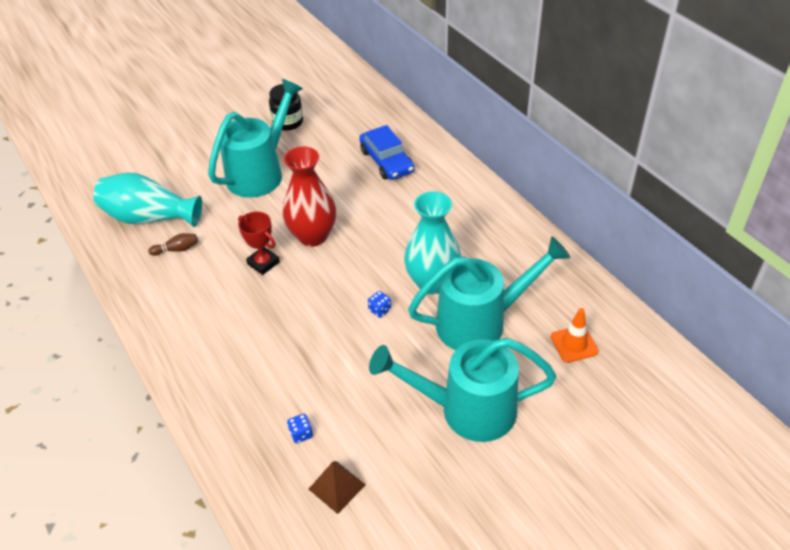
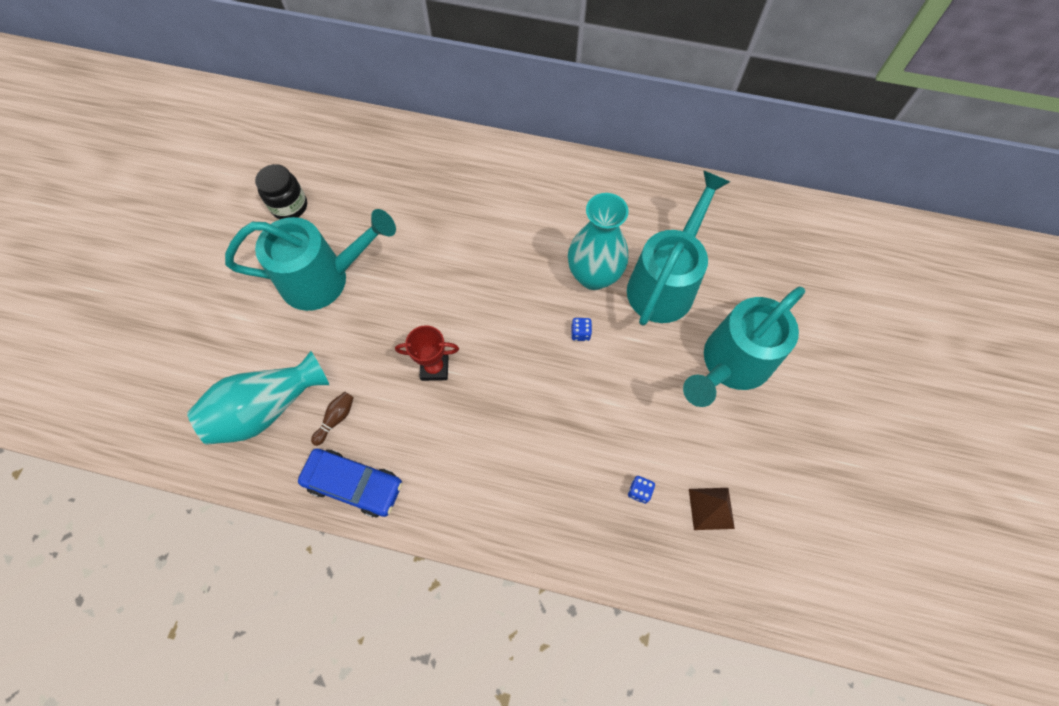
camera: 45 degrees left, 20 degrees up
turquoise watering can [208,79,303,198] -> turquoise watering can turned 90 degrees clockwise [225,209,396,311]
red vase [283,147,336,247] -> none
blue car [359,125,415,180] -> blue car moved to [298,449,402,517]
orange traffic cone [551,308,599,363] -> none

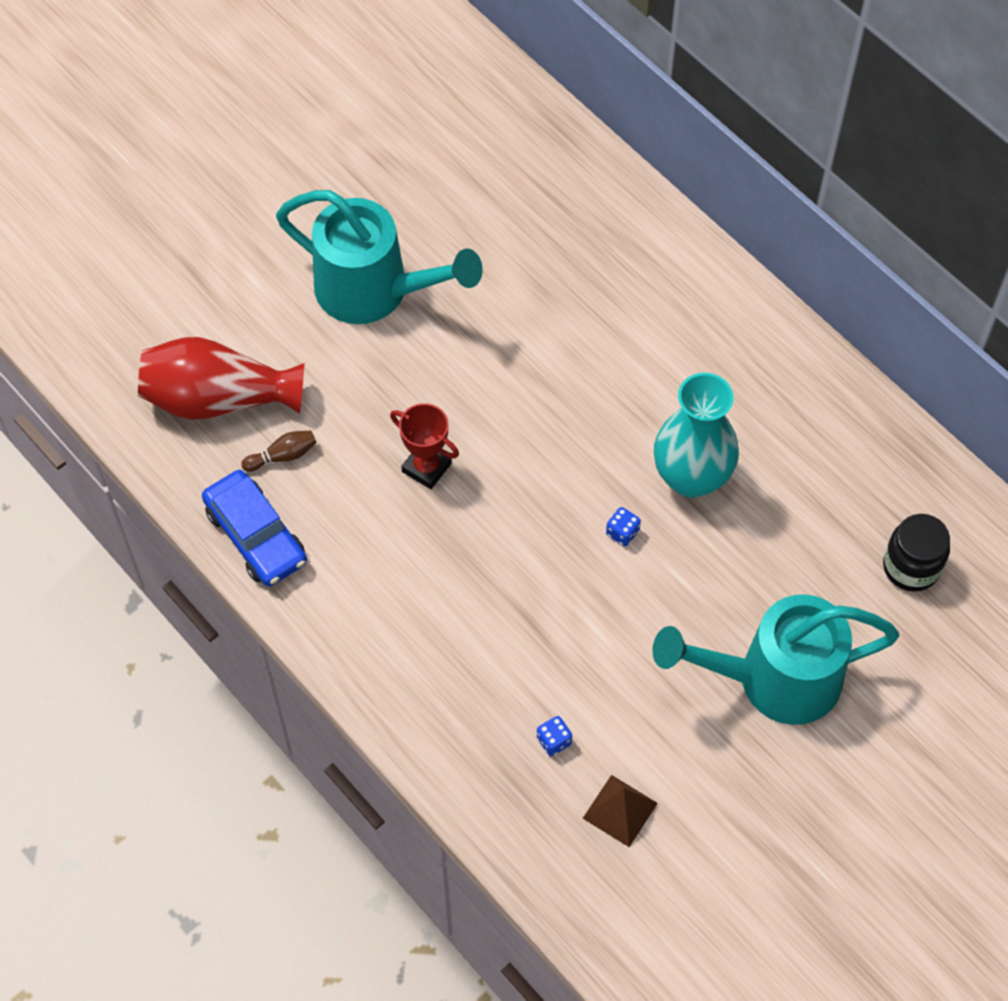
camera: 35 degrees right, 5 degrees down
turquoise vase [187,351,329,445] -> red vase [138,337,304,420]
black jar [255,164,307,219] -> black jar moved to [883,514,950,592]
turquoise watering can [627,170,730,326] -> none

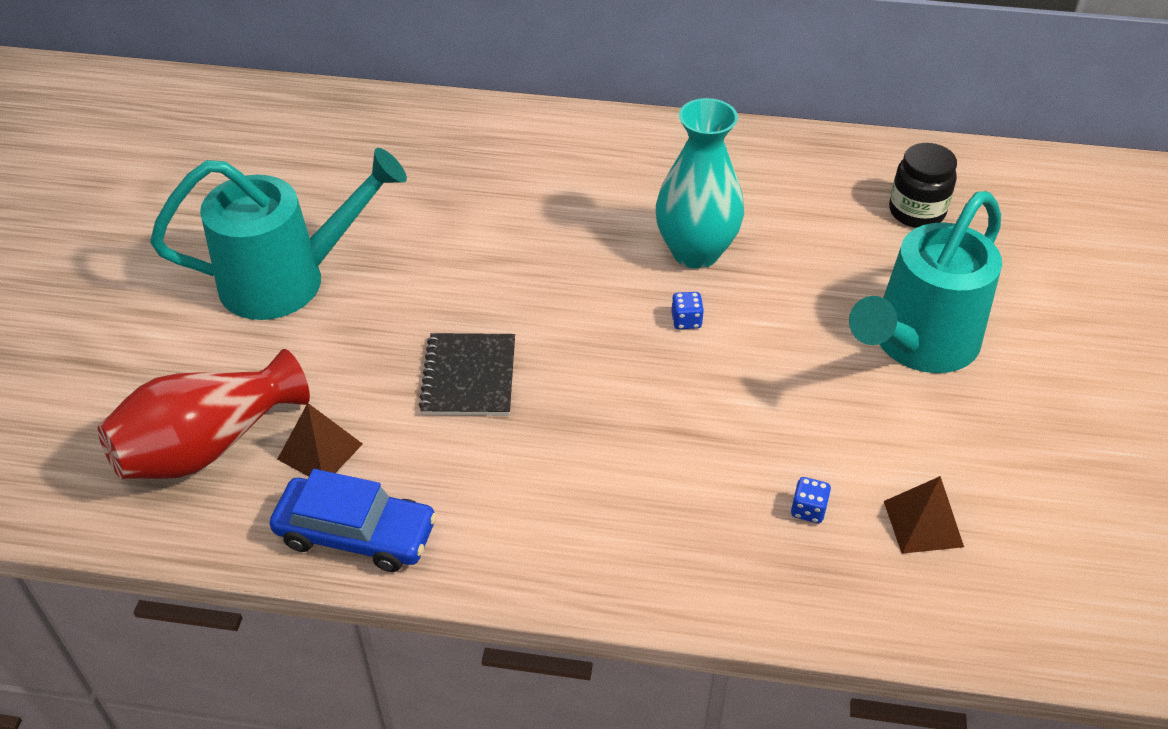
camera: 40 degrees left, 15 degrees down
brown bowling pin [241,431,317,472] -> brown pyramid [277,403,363,477]
red trophy [390,403,459,489] -> black notebook [419,333,515,416]

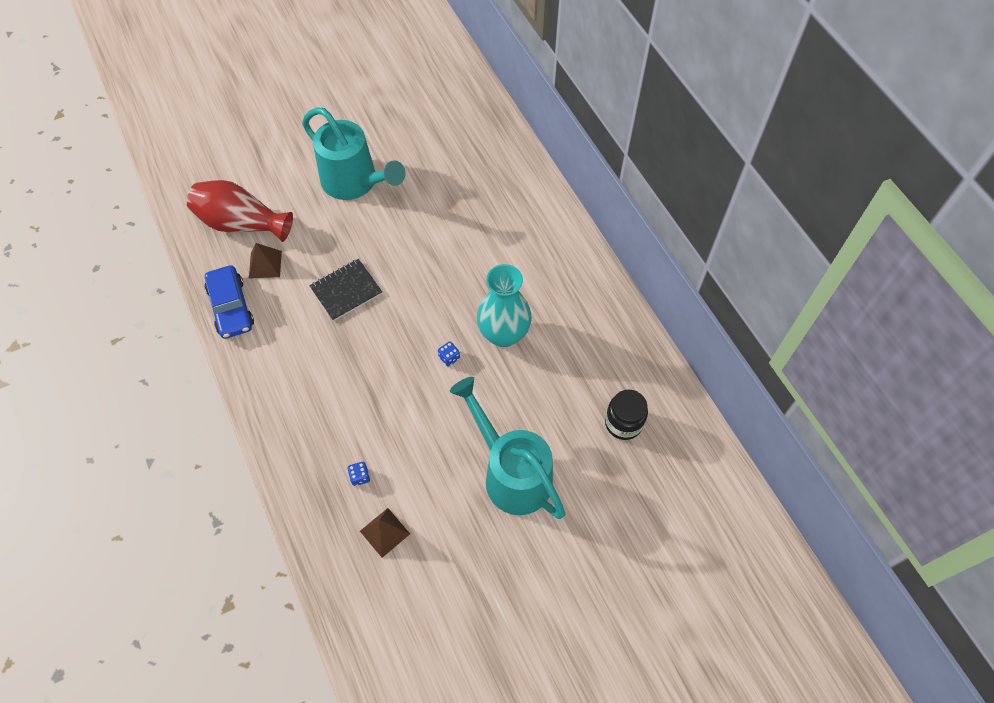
camera: 55 degrees right, 15 degrees up
turquoise watering can [849,191,1002,373] -> turquoise watering can turned 45 degrees clockwise [450,377,566,519]

